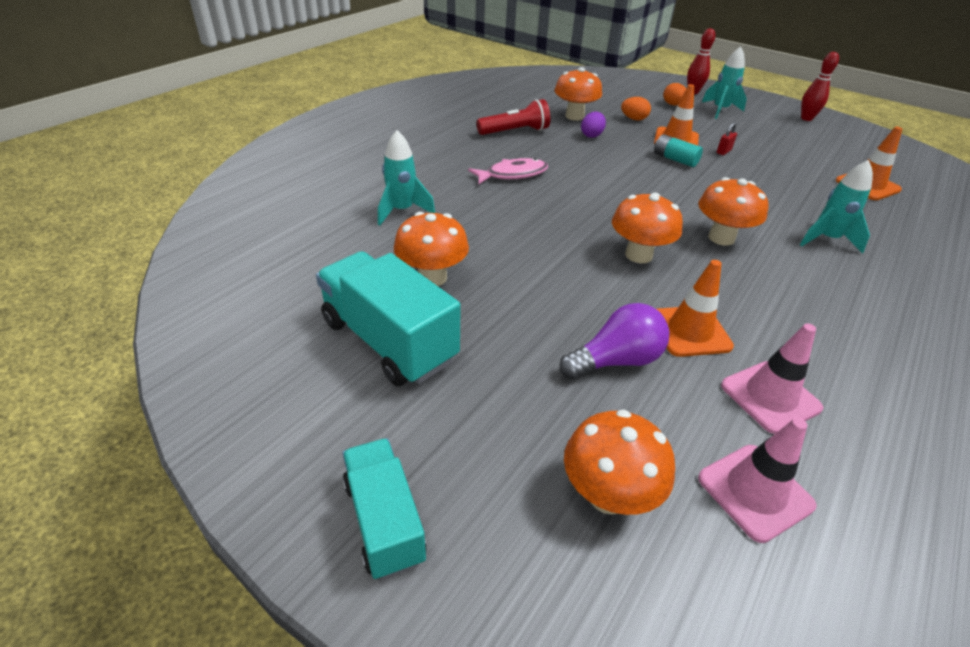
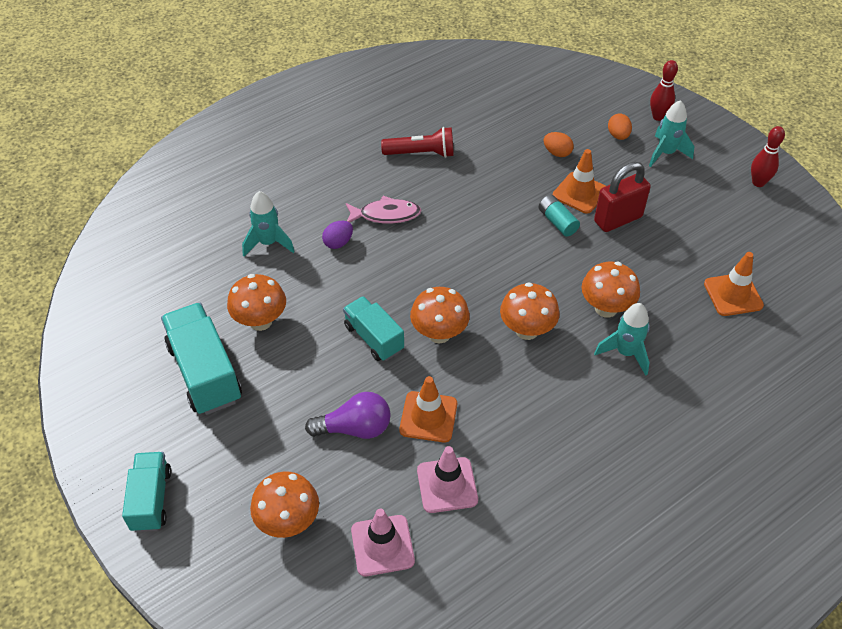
camera: 20 degrees right, 10 degrees up
orange mushroom [555,67,602,121] -> orange mushroom moved to [581,262,640,318]
purple egg [581,112,606,138] -> purple egg moved to [322,221,353,249]
red padlock [717,123,737,155] -> red padlock [594,162,651,232], size x2.43
none -> turquoise truck [343,296,404,361]

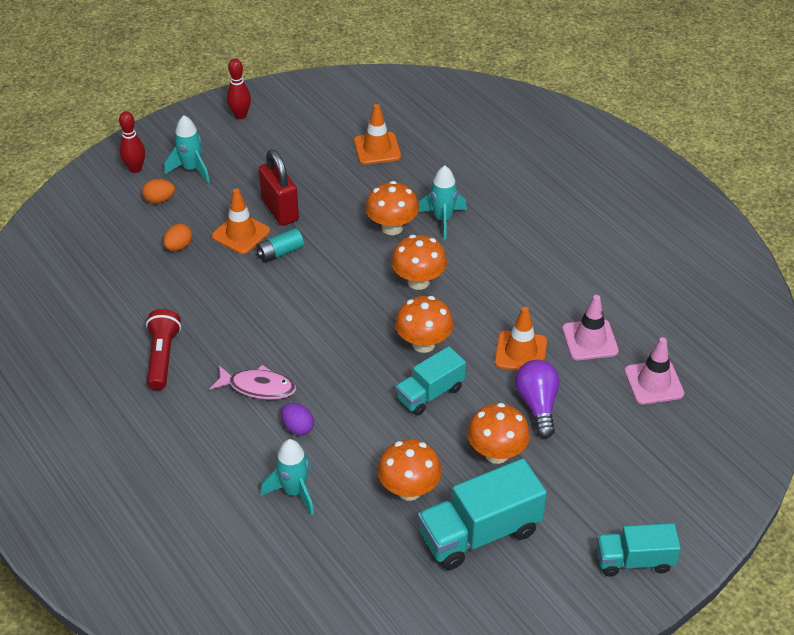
camera: 90 degrees left, 5 degrees down
orange mushroom [250,471,319,538] -> orange mushroom moved to [467,403,530,464]
pink fish [346,196,421,224] -> pink fish turned 105 degrees clockwise [210,365,296,400]

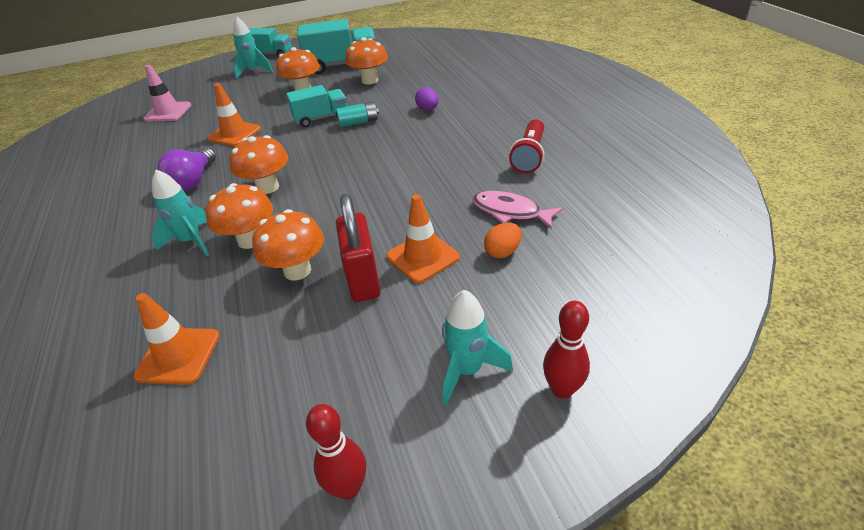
camera: 160 degrees left, 5 degrees down
orange egg [142,179,175,203] -> none
pink fish [210,365,296,400] -> pink fish moved to [472,191,563,229]
turquoise battery [256,228,304,263] -> turquoise battery moved to [336,102,379,127]
turquoise rocket [261,439,314,516] -> turquoise rocket moved to [233,17,273,79]
orange mushroom [395,296,453,353] -> orange mushroom moved to [252,209,324,280]
purple light bulb [515,360,560,438] -> purple light bulb moved to [157,148,216,191]
pink traffic cone [562,295,619,361] -> none

